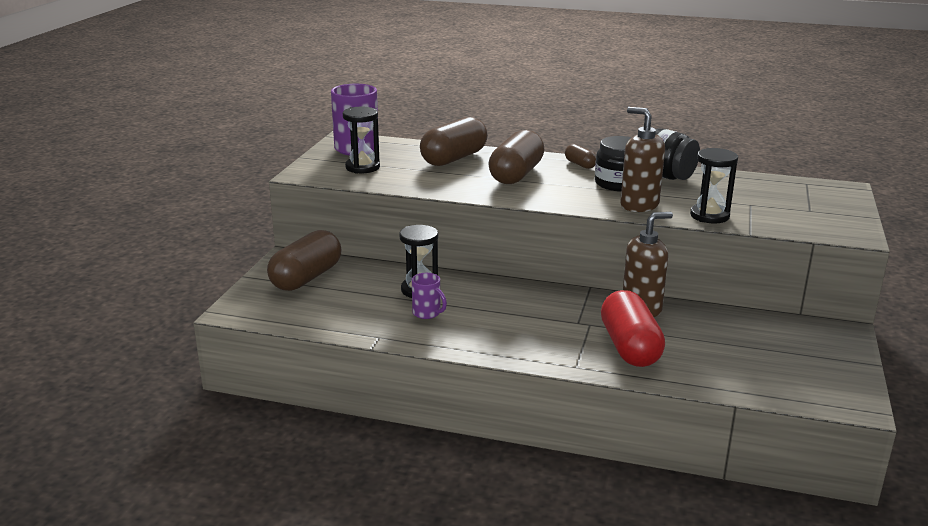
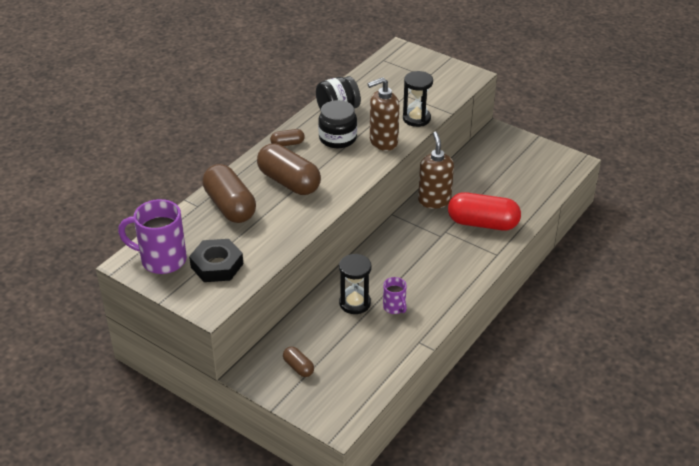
camera: 70 degrees left, 15 degrees up
brown capsule [267,230,342,291] -> brown capsule [283,346,314,377], size x0.48
black hourglass [343,107,380,174] -> black nut [189,239,243,282]
purple mug [412,273,447,319] -> purple mug turned 90 degrees clockwise [383,277,407,314]

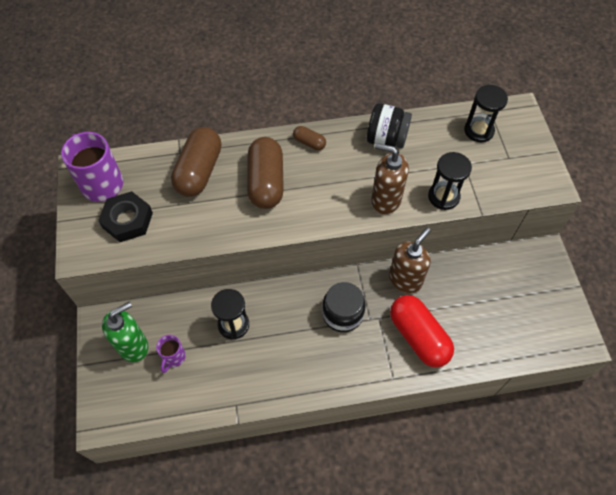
camera: 45 degrees right, 20 degrees up
brown capsule [283,346,314,377] -> green soap dispenser [102,302,148,362]
black jar [318,100,357,148] -> black jar moved to [322,282,366,332]
purple mug [383,277,407,314] -> purple mug moved to [156,335,186,373]
none -> black hourglass [464,85,508,142]

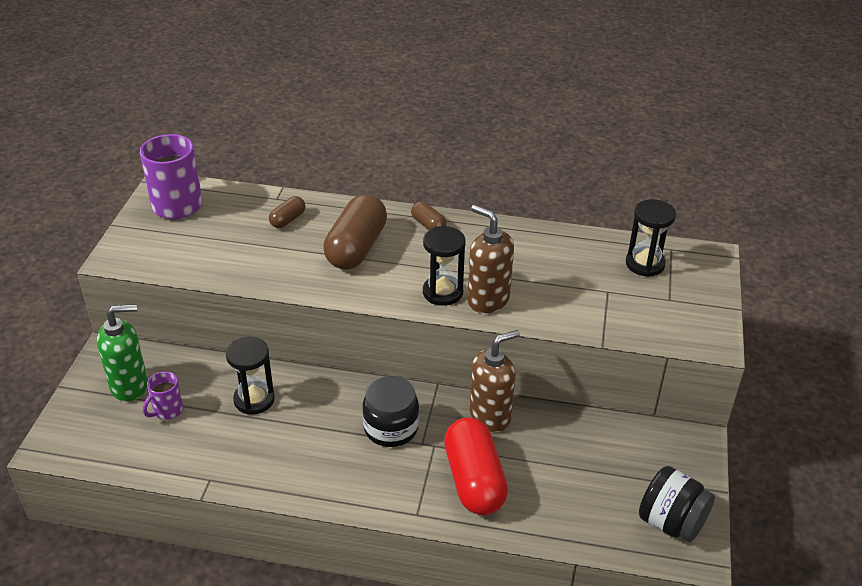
camera: 20 degrees right, 20 degrees down
black nut [98,191,153,242] -> none
brown capsule [171,127,221,197] -> brown capsule [269,196,305,228], size x0.48
black jar [367,103,412,149] -> black jar moved to [639,466,715,542]
black hourglass [428,152,472,210] -> black hourglass moved to [423,226,466,306]

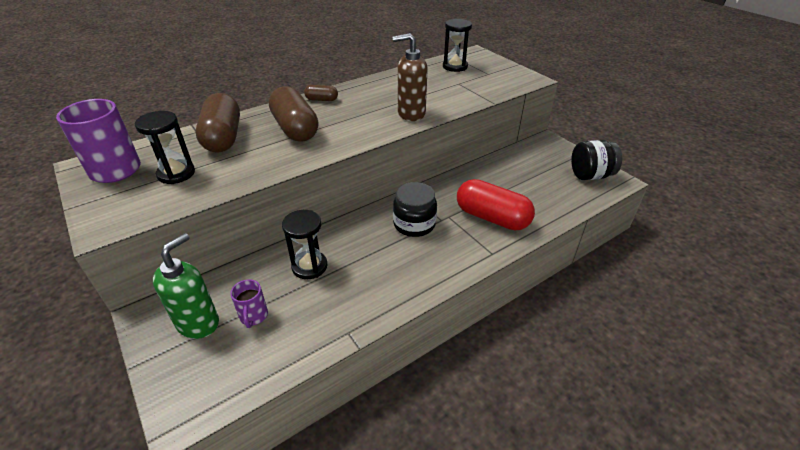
camera: 45 degrees left, 0 degrees up
brown capsule [269,196,305,228] -> brown capsule [196,93,240,152], size x2.10
black hourglass [423,226,466,306] -> black hourglass moved to [135,111,195,184]
brown soap dispenser [469,330,520,432] -> none

